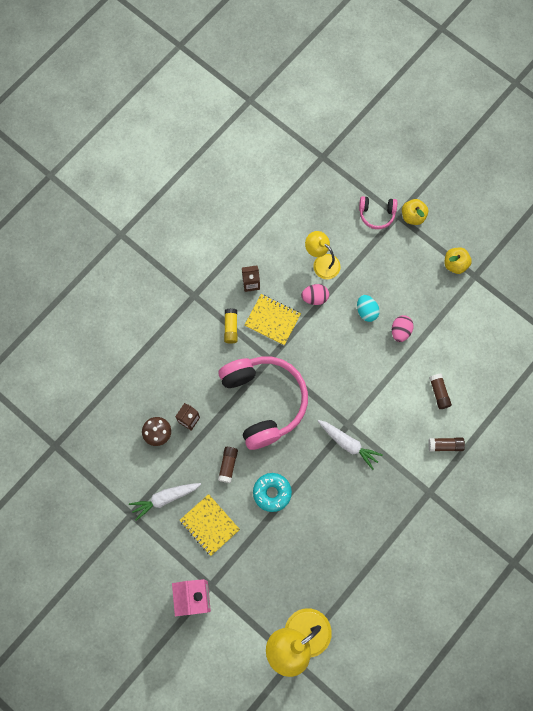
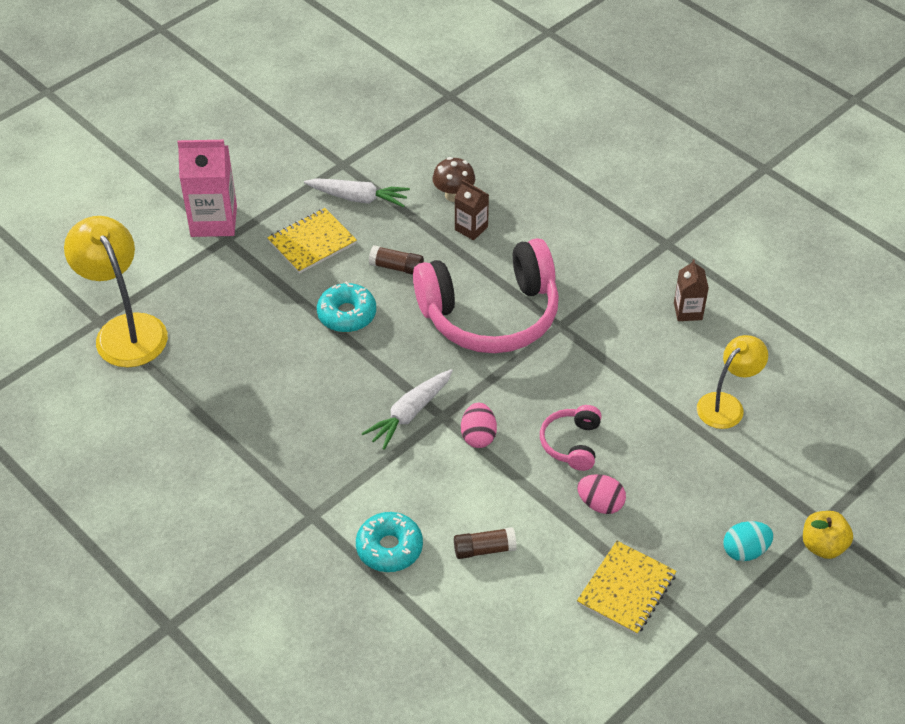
camera: 95 degrees right, 25 degrees down
white carrot [129,483,201,521] -> white carrot turned 120 degrees clockwise [304,178,410,207]
yellow glue stick [224,309,238,344] -> none
yellow notebook [245,294,301,345] -> yellow notebook moved to [577,541,676,635]
pink egg [301,284,329,305] -> pink egg moved to [461,403,497,448]
turquoise egg [357,295,380,322] -> turquoise egg moved to [724,521,773,561]
pink headphones [359,196,397,229] -> pink headphones moved to [540,405,602,471]
brown glue stick [428,438,465,452] -> turquoise donut [356,512,423,572]
yellow apple [444,248,472,274] -> none

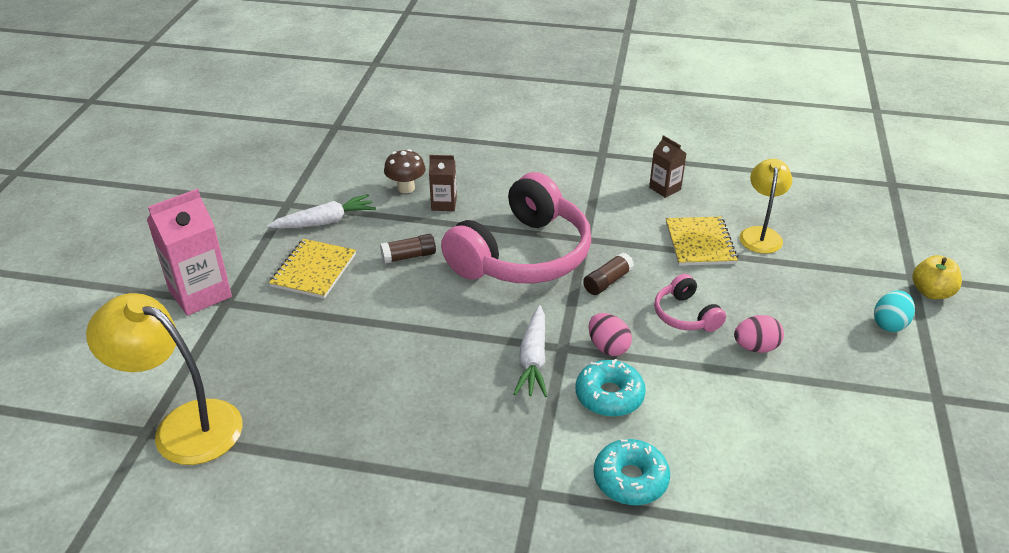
camera: 35 degrees left, 10 degrees down
turquoise donut [317,282,376,332] -> turquoise donut moved to [576,359,646,417]
brown glue stick [454,527,517,559] -> brown glue stick moved to [583,252,634,295]
yellow notebook [577,541,676,635] -> yellow notebook moved to [666,217,738,266]

